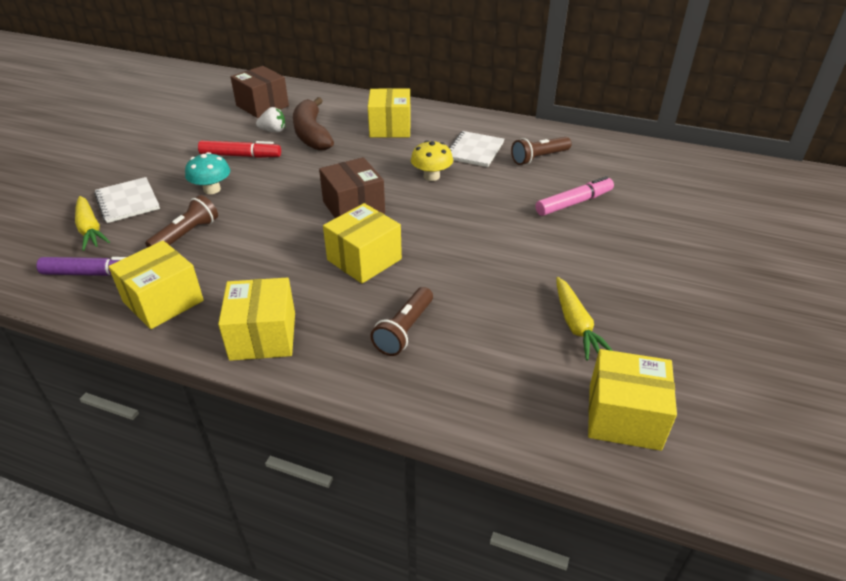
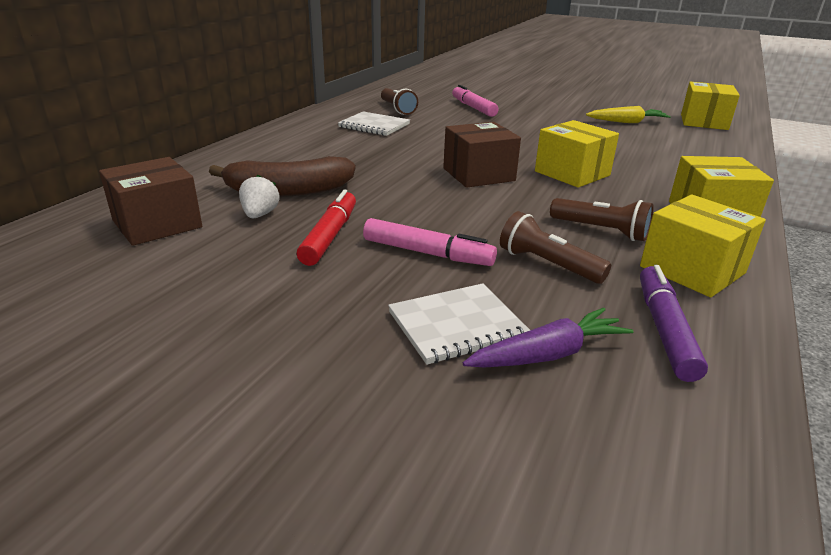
camera: 85 degrees left, 10 degrees down
yellow carrot [75,196,110,251] -> purple carrot [463,308,633,368]
turquoise mushroom [185,152,230,194] -> pink marker [363,218,497,266]
yellow box [368,88,411,138] -> none
brown flashlight [371,287,433,356] -> brown flashlight moved to [550,198,654,241]
yellow mushroom [411,140,453,181] -> none

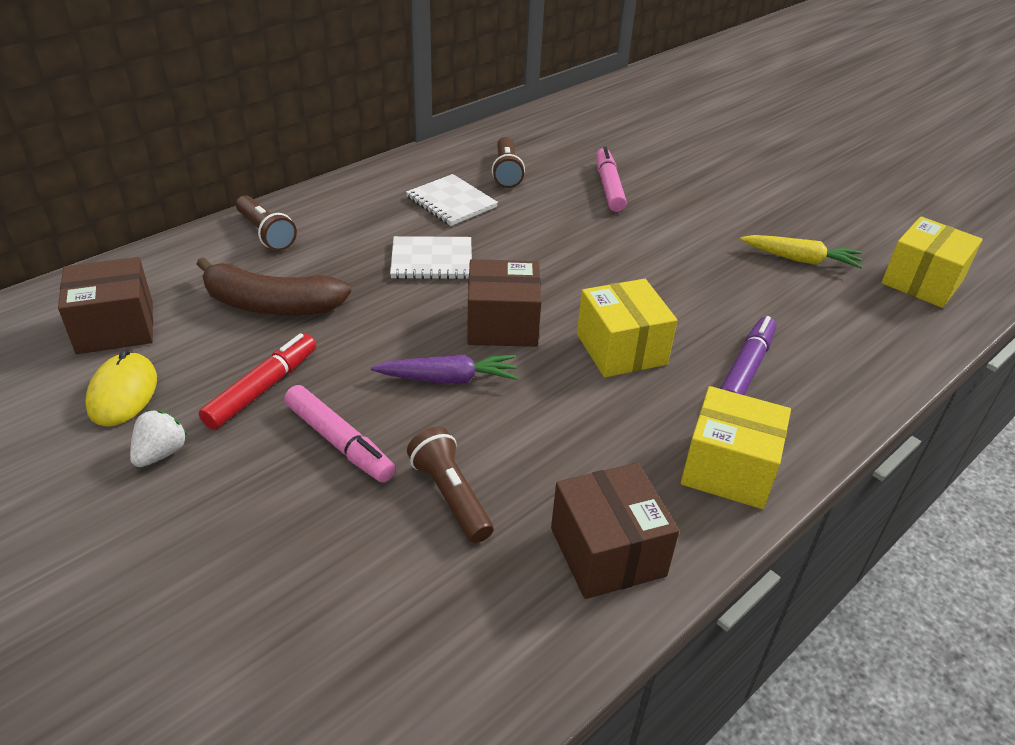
camera: 20 degrees right, 10 degrees up
white strawberry [239,175,279,218] -> white strawberry moved to [130,410,188,467]
white notebook [388,283,530,365] -> white notebook moved to [390,236,472,279]
purple carrot [463,308,633,368] -> purple carrot moved to [371,355,518,384]
brown flashlight [550,198,654,241] -> brown flashlight moved to [236,195,297,251]
yellow box [640,194,766,297] -> brown box [551,463,679,599]
purple marker [640,265,708,382] -> purple marker moved to [720,316,776,395]
none -> yellow mouse [85,349,157,427]

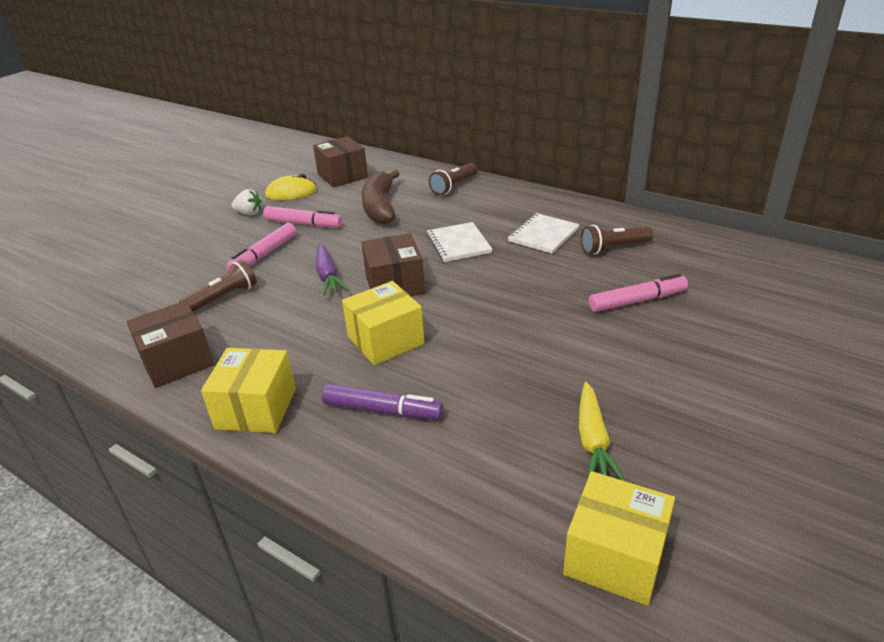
camera: 80 degrees right, 5 degrees down
red marker [199,333,316,430] -> pink marker [263,206,342,227]

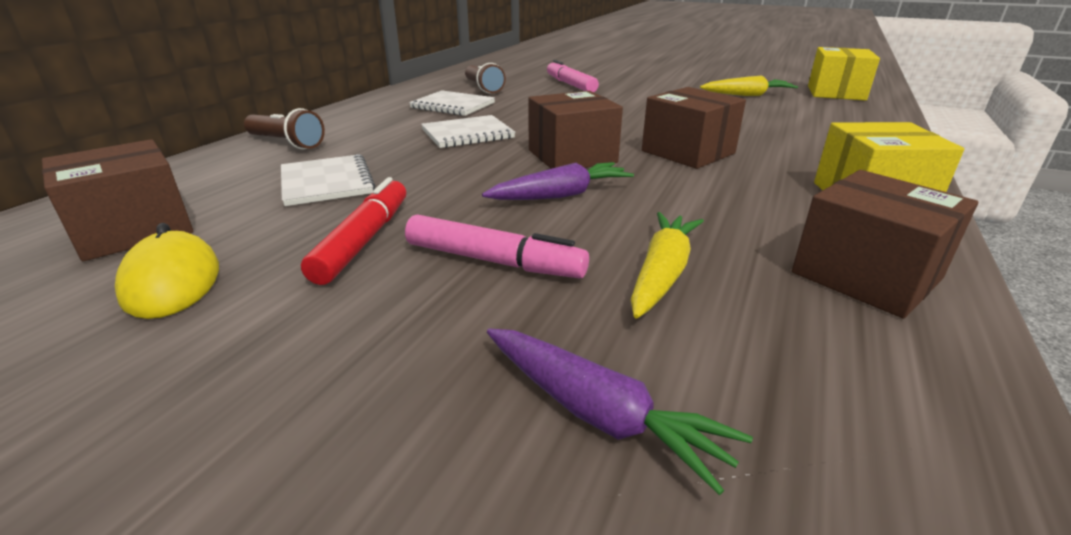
camera: 100 degrees left, 5 degrees down
brown flashlight [179,259,257,312] -> yellow carrot [631,212,704,319]
white strawberry [232,189,262,215] -> none
pink marker [263,206,342,227] -> red marker [301,177,406,285]
purple marker [322,384,444,420] -> none
yellow box [342,281,425,365] -> brown box [642,87,746,169]
brown banana [361,170,400,224] -> white notebook [281,154,375,206]
none -> purple carrot [487,328,753,495]

